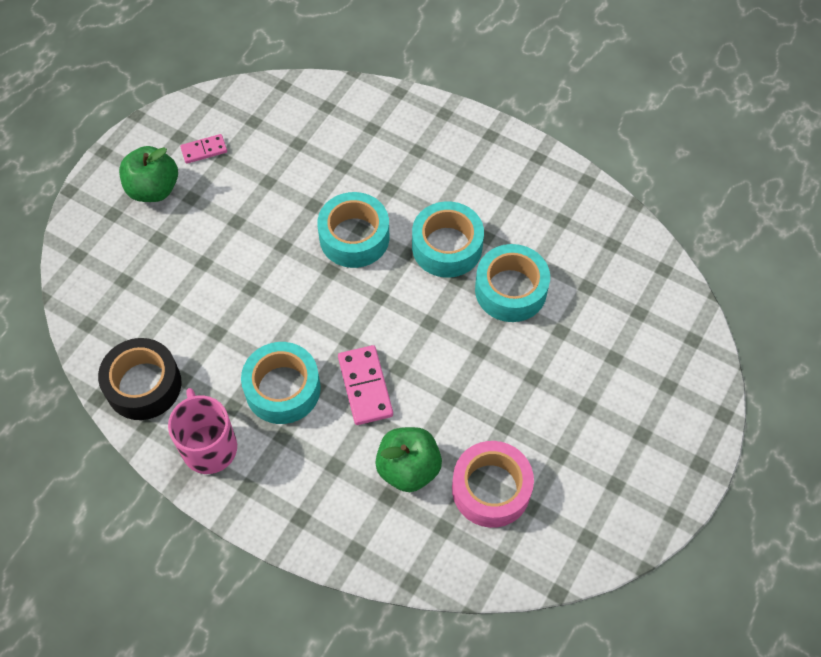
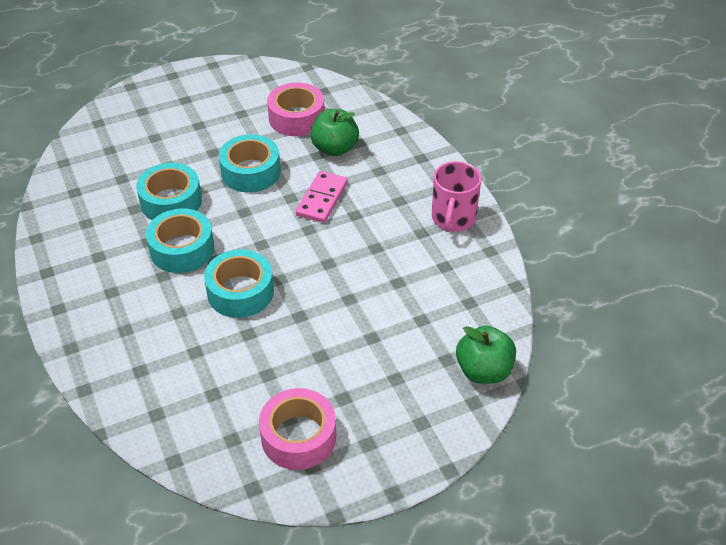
camera: 145 degrees left, 15 degrees down
black tape [98,338,182,420] -> none
green apple [119,146,178,202] -> green apple moved to [456,326,516,384]
pink domino [180,134,227,164] -> pink tape [259,388,336,470]
turquoise tape [241,342,321,424] -> turquoise tape moved to [219,134,281,193]

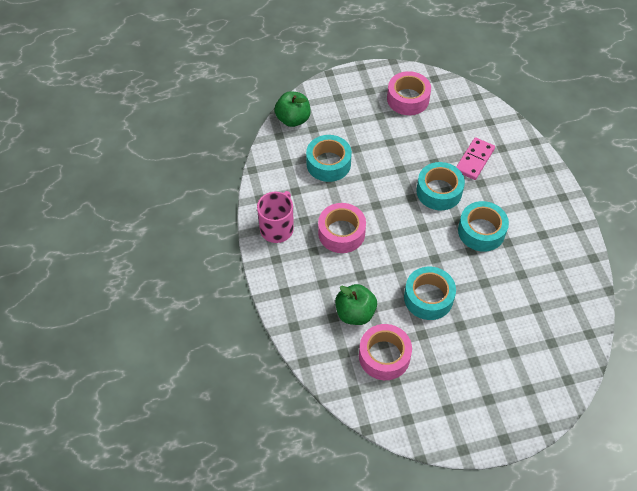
camera: 170 degrees left, 10 degrees up
turquoise tape [136,163,202,220] -> turquoise tape moved to [306,135,352,182]
pink domino [296,171,348,223] -> pink domino moved to [456,137,495,180]
none -> pink tape [318,203,366,253]

